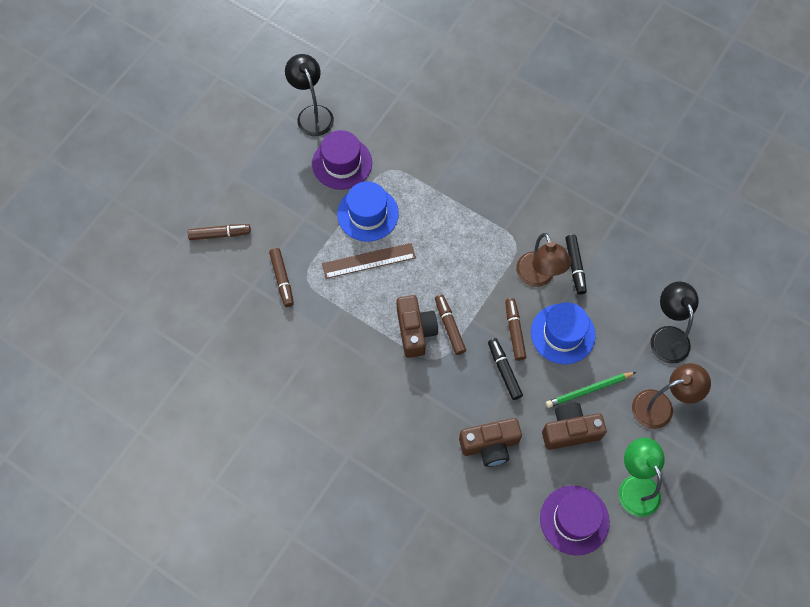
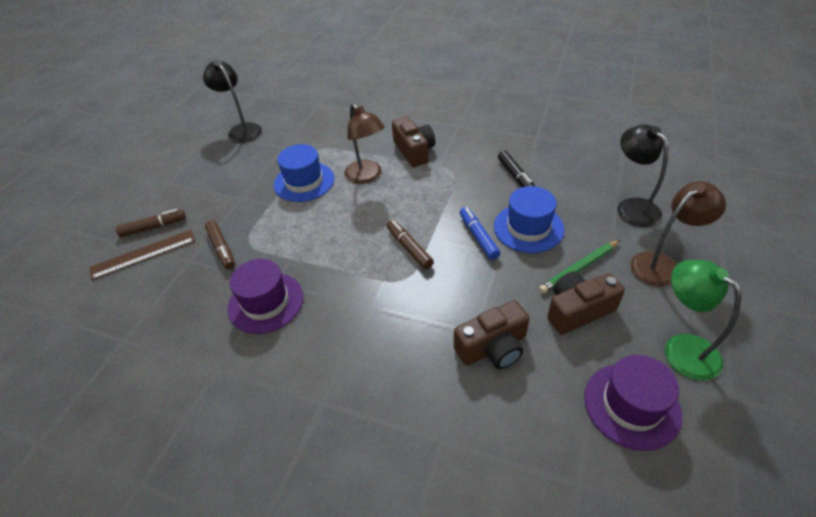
camera: 10 degrees left, 20 degrees down
purple hat [312,130,372,190] -> purple hat moved to [228,259,303,334]
brown ruler [322,243,416,279] -> brown ruler moved to [89,230,195,280]
brown camera [397,295,438,358] -> brown camera moved to [392,117,435,167]
black marker [488,338,523,400] -> none
brown marker [505,298,526,361] -> blue marker [460,207,500,260]
brown lamp [516,233,571,287] -> brown lamp moved to [344,103,385,184]

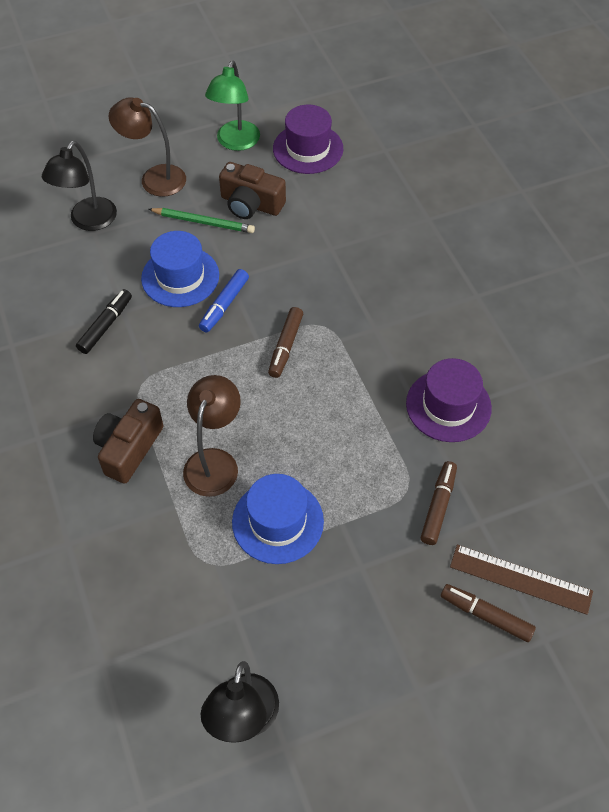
camera: 135 degrees left, 10 degrees up
brown camera [454,300,529,369] -> none

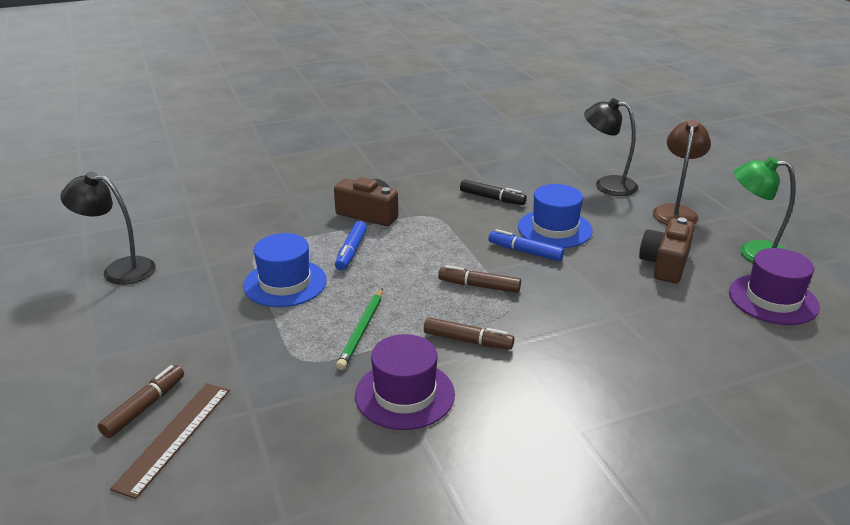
camera: 90 degrees right, 25 degrees down
green pencil [149,208,255,233] -> green pencil moved to [336,288,383,370]
brown lamp [183,375,241,497] -> blue marker [335,221,367,271]
brown marker [420,461,457,545] -> brown marker moved to [424,317,514,350]

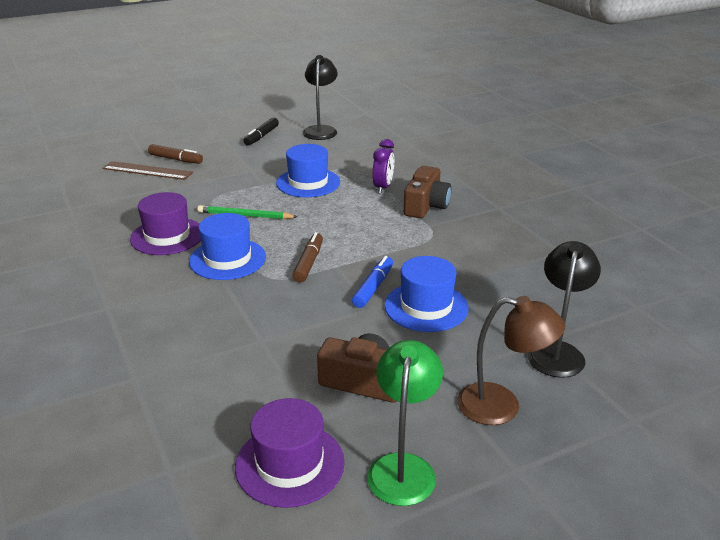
camera: 85 degrees right, 0 degrees up
blue marker [335,221,367,271] -> none
brown marker [424,317,514,350] -> blue hat [189,213,266,280]
black marker [460,179,527,205] -> black marker moved to [244,117,279,146]
none -> purple clock [372,139,394,194]

